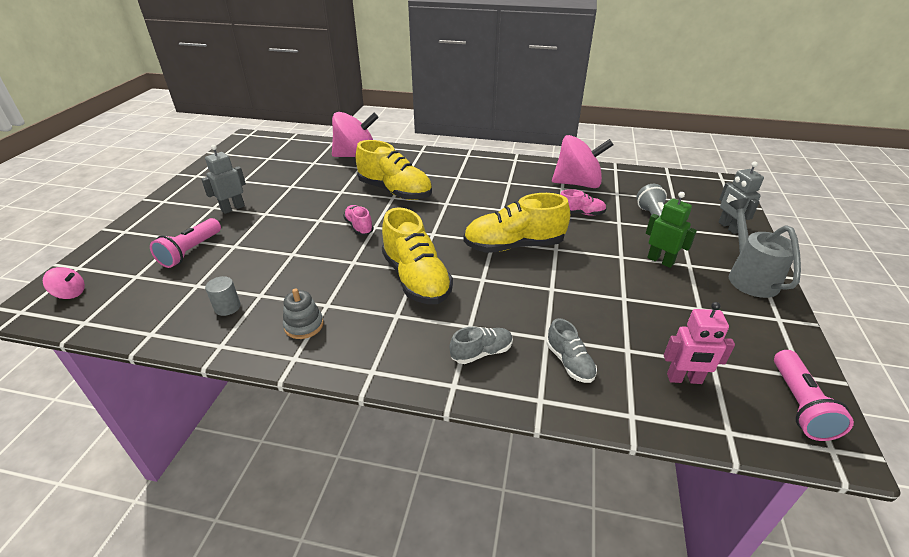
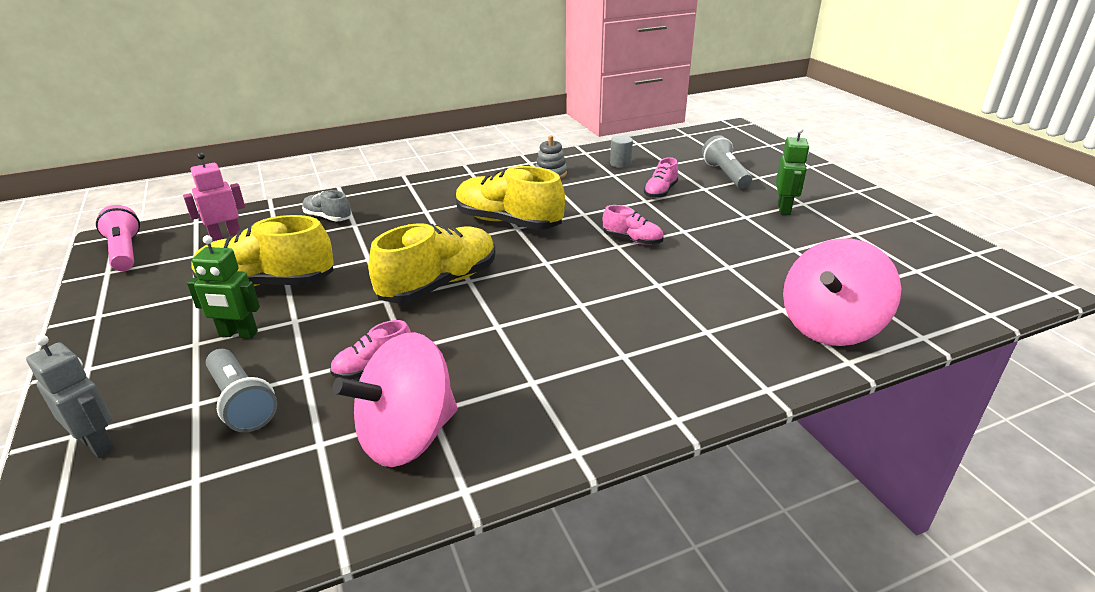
camera: 145 degrees right, 5 degrees down
pink spinning top [43,267,85,299] -> none
pink flashlight [150,218,221,268] -> grey flashlight [702,135,752,189]
grey robot [201,145,246,214] -> green robot [776,127,809,215]
yellow shoe [355,140,432,200] -> yellow shoe moved to [191,215,334,286]
grey shoe [450,327,513,364] -> none
grey watering can [728,198,801,298] -> none
none -> pink shoe [644,157,678,198]

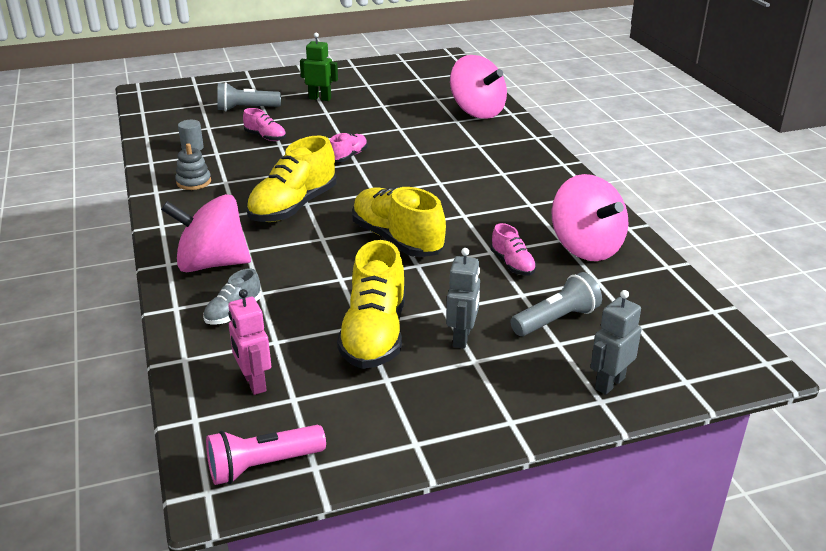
camera: 85 degrees left, 0 degrees up
green robot [187,235,260,339] -> grey robot [446,248,480,349]
none -> pink spinning top [161,194,251,272]

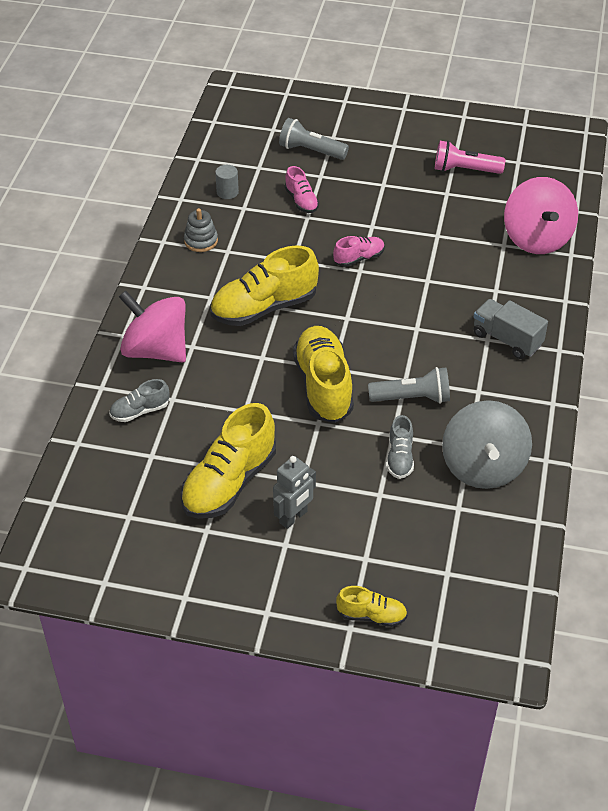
camera: 30 degrees right, 15 degrees up
pink flashlight [206,425,326,485] -> pink flashlight moved to [435,141,505,174]
pink robot [228,289,271,395] -> none
green robot [300,32,338,101] -> none
pink shoe [491,223,537,276] -> grey shoe [387,415,414,479]
grey flashlight [510,272,602,336] -> grey flashlight moved to [368,367,450,404]
pink spinning top [551,174,628,261] -> grey spinning top [442,400,532,489]
grey robot [590,290,642,395] -> yellow shoe [336,586,407,627]
none -> grey truck [474,299,548,359]

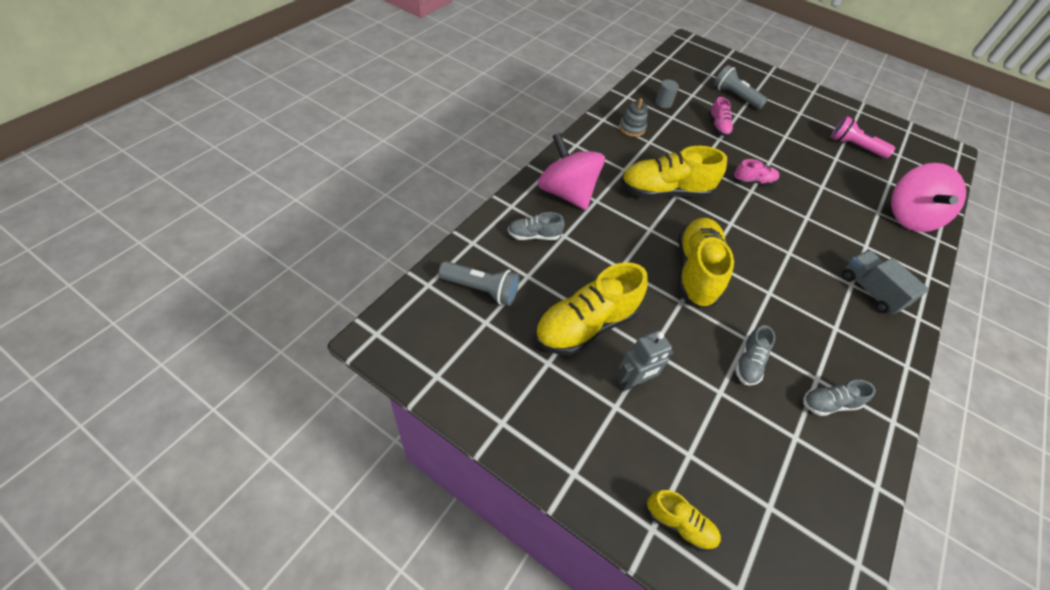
camera: 15 degrees right, 5 degrees up
grey flashlight [368,367,450,404] -> grey flashlight moved to [438,261,520,306]
grey spinning top [442,400,532,489] -> grey shoe [803,380,876,416]

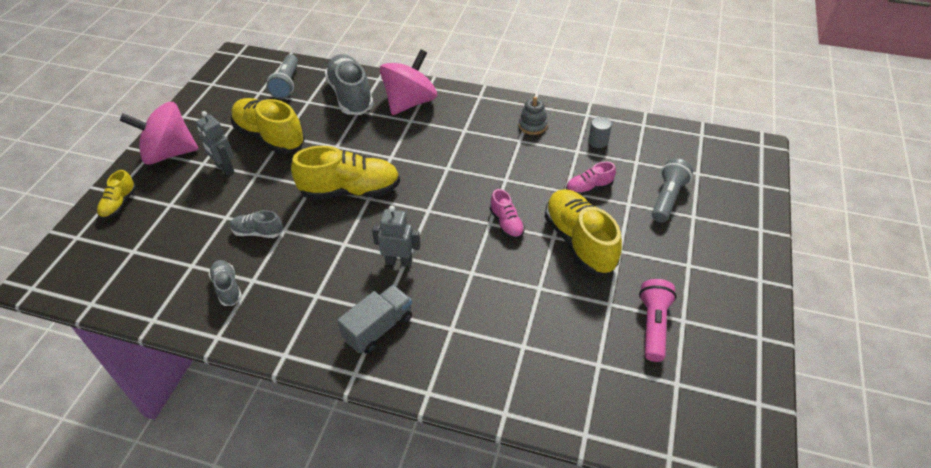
camera: 80 degrees right, 5 degrees down
grey shoe [508,212,565,240] -> grey shoe [325,54,374,115], size x1.97
yellow shoe [620,146,727,198] -> yellow shoe moved to [545,189,622,275]
pink spinning top [891,163,966,232] -> pink spinning top moved to [120,102,198,165]
none -> grey robot [372,206,421,267]

